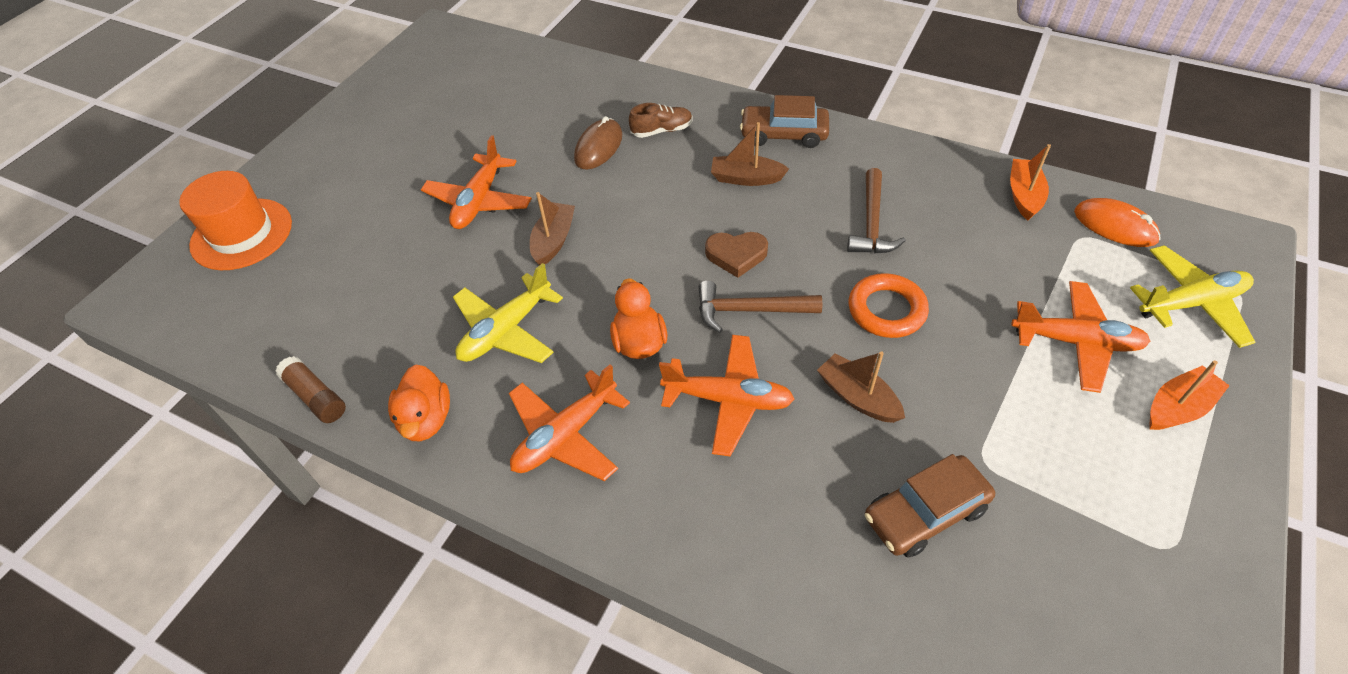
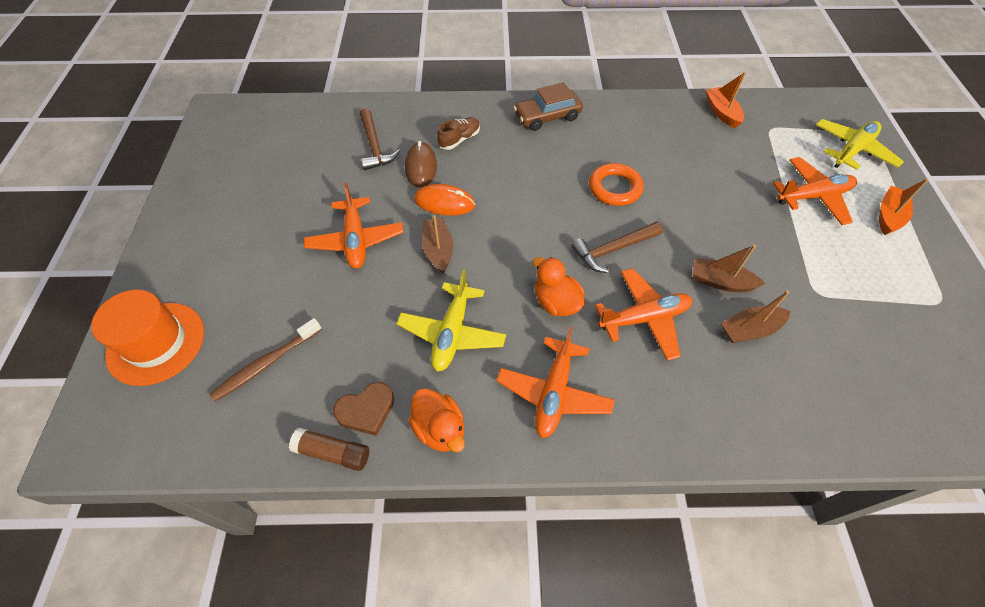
camera: 30 degrees left, 5 degrees up
brown heart [705,232,768,278] -> brown heart moved to [333,382,394,436]
brown boat [711,122,789,186] -> brown boat moved to [721,290,790,343]
brown hammer [847,168,906,254] -> brown hammer moved to [360,108,400,170]
orange ring [848,273,929,338] -> orange ring moved to [589,163,644,206]
brown car [865,454,995,558] -> none
orange mouse [1074,198,1161,247] -> orange mouse moved to [414,184,475,216]
none -> brown toothbrush [209,318,322,402]

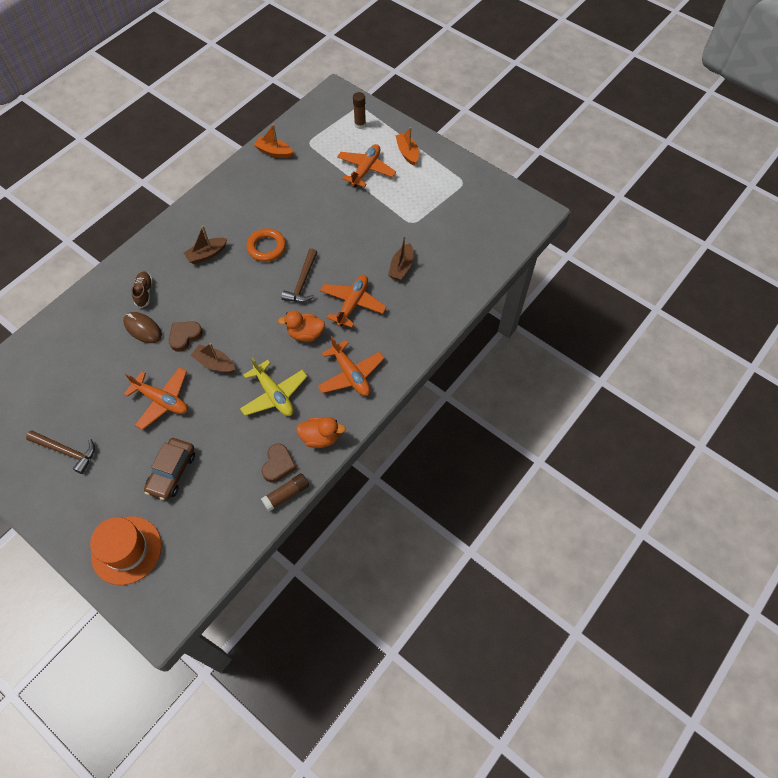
camera: 50 degrees left, 5 degrees up
brown toothbrush [209,318,322,402] -> none
brown hammer [360,108,400,170] -> brown hammer moved to [26,430,95,474]
orange mouse [414,184,475,216] -> brown heart [169,321,203,352]
brown car [513,82,583,131] -> brown car moved to [144,438,195,500]
brown boat [693,244,765,292] -> brown boat moved to [184,226,227,264]
yellow plane [816,119,904,170] -> brown glue stick [353,92,366,129]

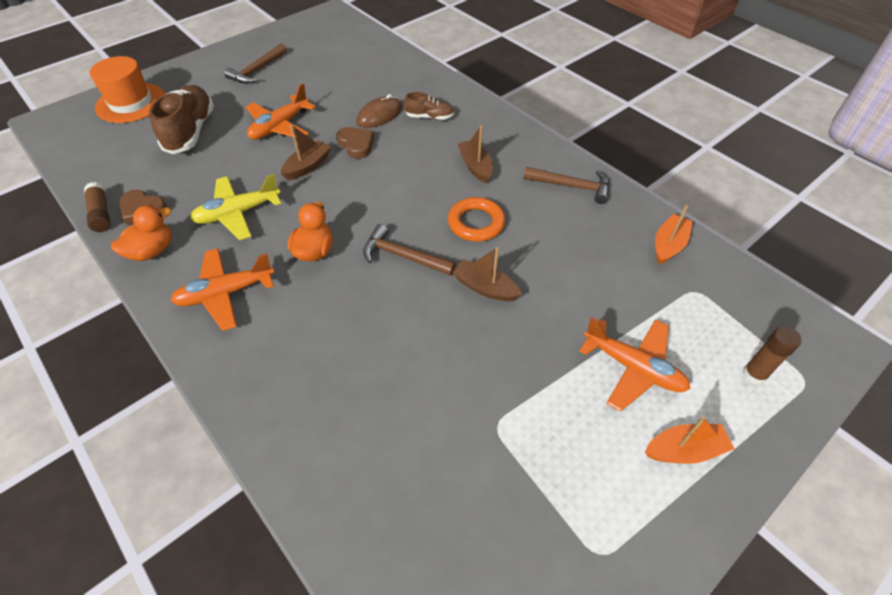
camera: 100 degrees right, 10 degrees down
brown car [144,438,195,500] -> brown shoe [149,85,214,154]
orange duck [296,417,346,448] -> orange duck turned 150 degrees counterclockwise [111,205,172,261]
orange plane [320,275,386,328] -> none
brown boat [388,237,414,281] -> brown boat moved to [453,247,522,301]
none -> brown hammer [523,167,610,204]

